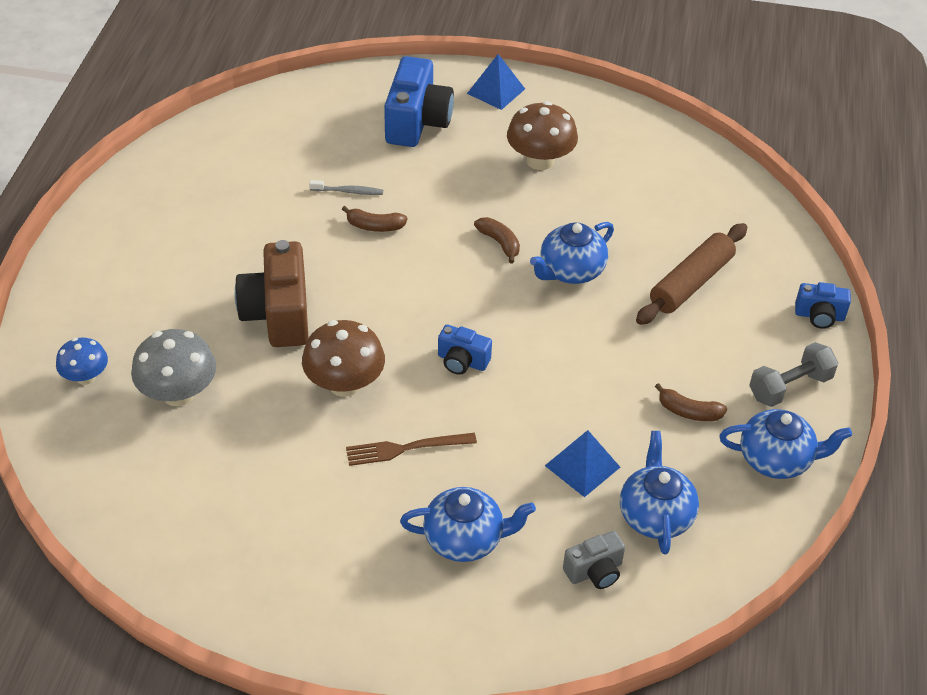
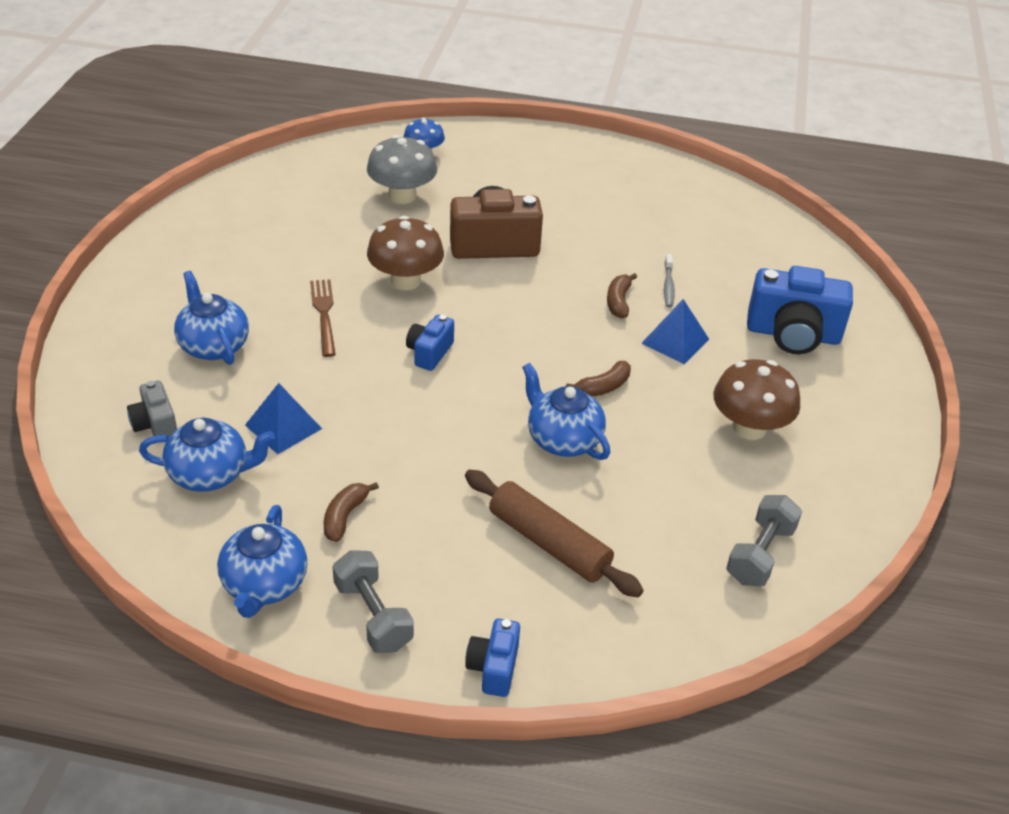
camera: 90 degrees right, 5 degrees down
blue teapot [400,487,536,562] -> blue teapot turned 150 degrees clockwise [174,271,249,365]
blue pyramid [467,54,525,110] -> blue pyramid moved to [641,299,709,364]
none -> grey dumbbell [726,495,802,586]

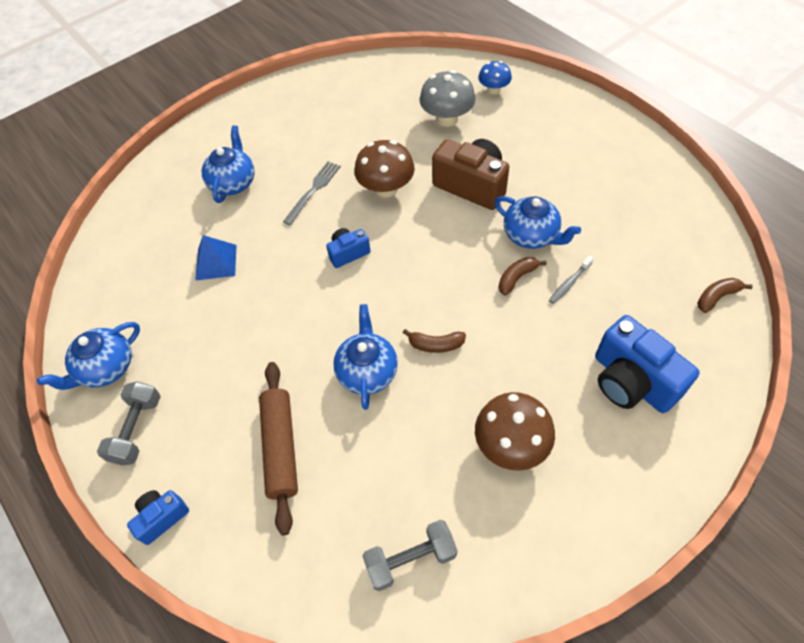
camera: 45 degrees right, 15 degrees up
grey camera [127,381,177,438] -> none
blue teapot [139,418,275,492] -> blue teapot moved to [495,196,581,249]
brown fork [310,279,336,357] -> grey fork [283,161,341,225]
brown banana [324,482,379,542] -> brown banana moved to [697,278,753,313]
blue pyramid [641,299,709,364] -> none

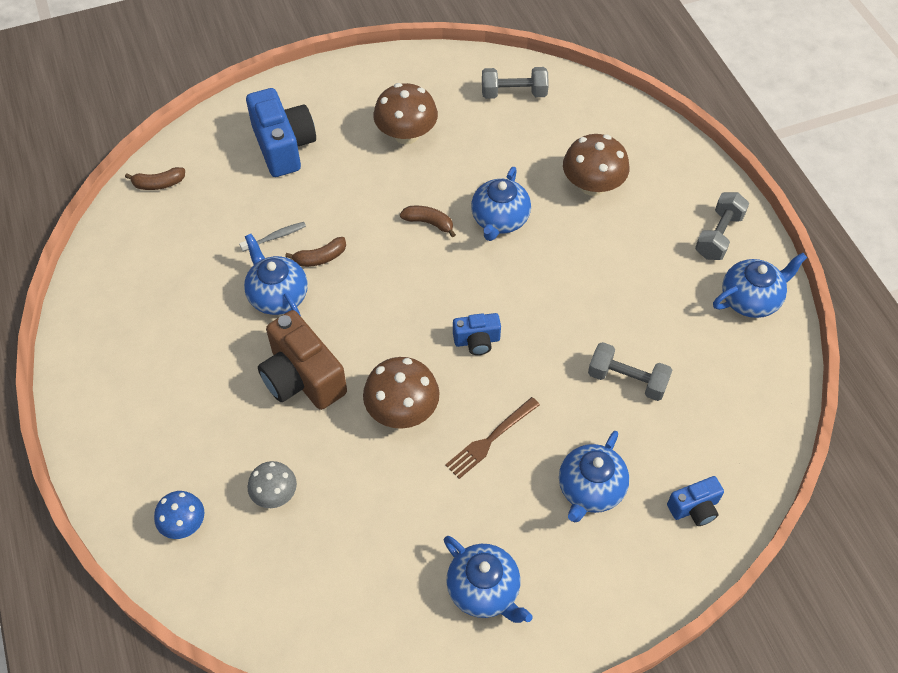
camera: 165 degrees left, 0 degrees up
blue camera [127,490,189,545] -> blue camera moved to [667,476,724,526]
blue pyramid [195,235,237,280] -> grey dumbbell [588,342,673,401]
brown rolling pin [259,362,298,535] -> brown mushroom [563,134,629,196]
grey fork [283,161,341,225] -> brown fork [445,397,540,479]
grey mushroom [420,70,476,127] -> grey mushroom [248,461,297,508], size x0.62
none -> blue teapot [444,536,533,623]

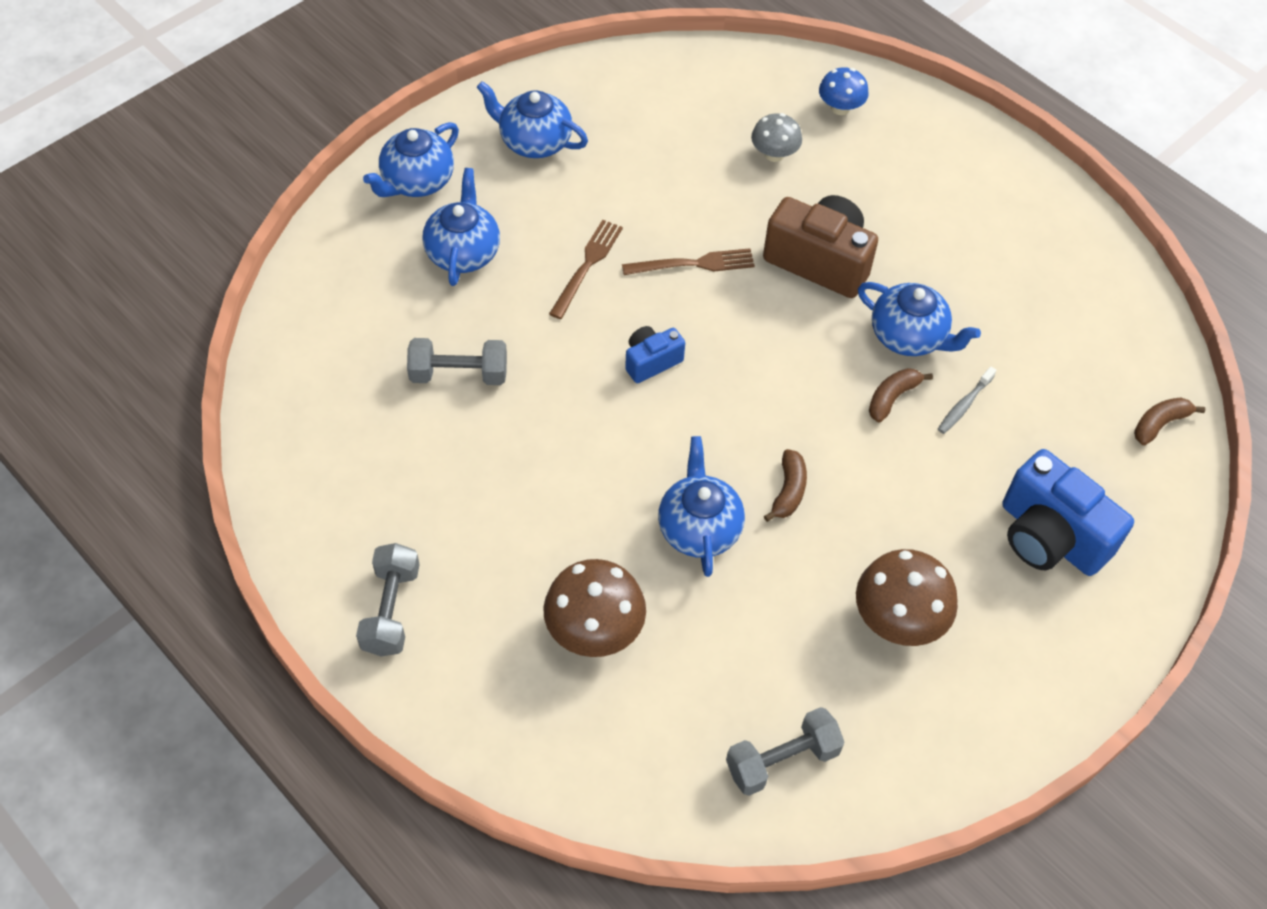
camera: 155 degrees right, 0 degrees up
brown mushroom [363,357,439,429] -> brown fork [622,248,755,275]
brown banana [400,206,456,237] -> brown banana turned 75 degrees counterclockwise [764,449,807,522]
blue camera [667,476,724,526] -> none
blue teapot [713,252,807,318] -> blue teapot moved to [363,122,459,197]

